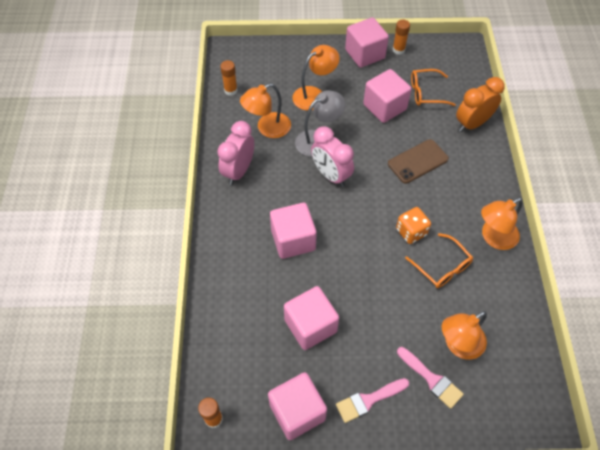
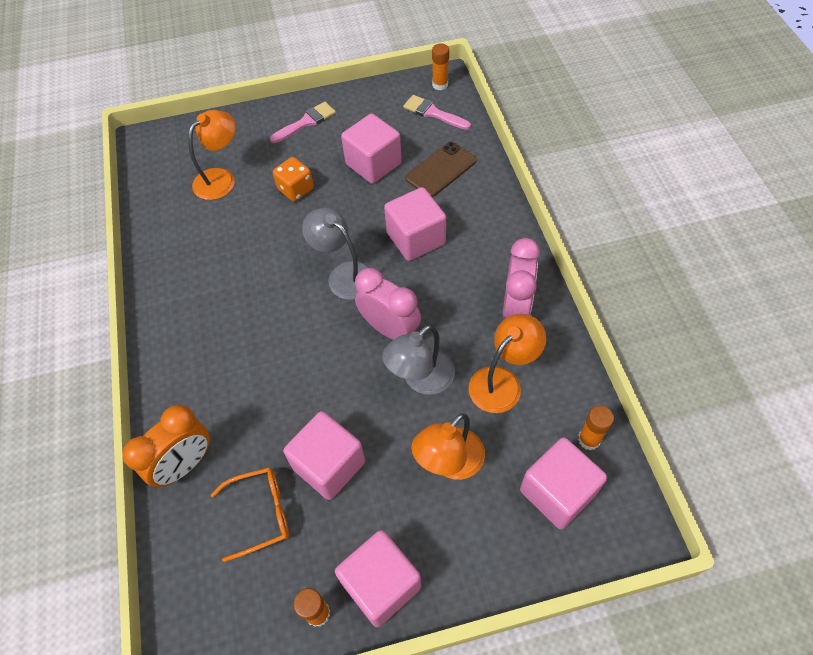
camera: 170 degrees right, 0 degrees up
pink cube [268,372,327,440] -> pink cube moved to [520,437,607,529]
brown phone [388,139,449,184] -> brown phone moved to [405,142,477,197]
orange dice [396,207,431,244] -> orange dice moved to [273,157,314,202]
pink brush [397,347,464,409] -> pink brush moved to [403,95,471,130]
orange glasses [405,233,473,288] -> none
orange lamp [481,197,523,250] -> none
none -> grey lamp [302,208,370,300]

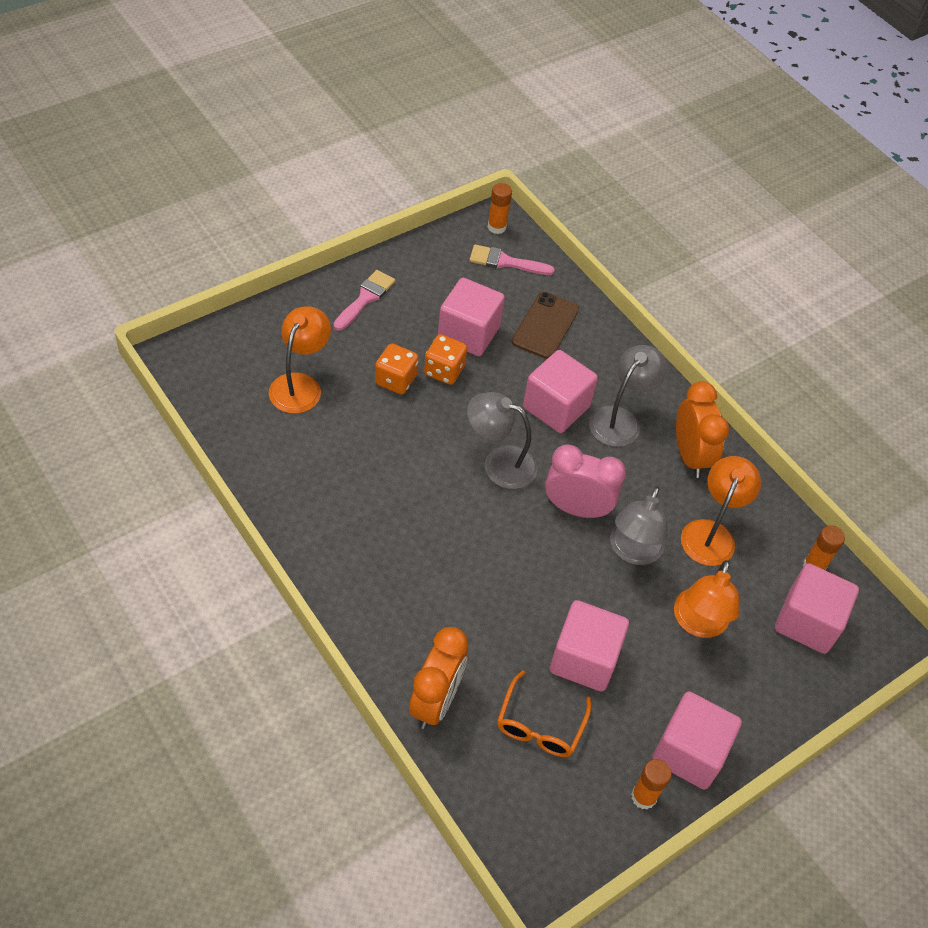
camera: 30 degrees left, 5 degrees down
orange glasses [211,467,289,562] -> orange glasses turned 150 degrees clockwise [497,670,591,757]
pink clock [503,238,540,318] -> orange clock [676,381,729,478]
none -> orange dice [424,334,467,385]
none -> grey lamp [589,345,667,447]

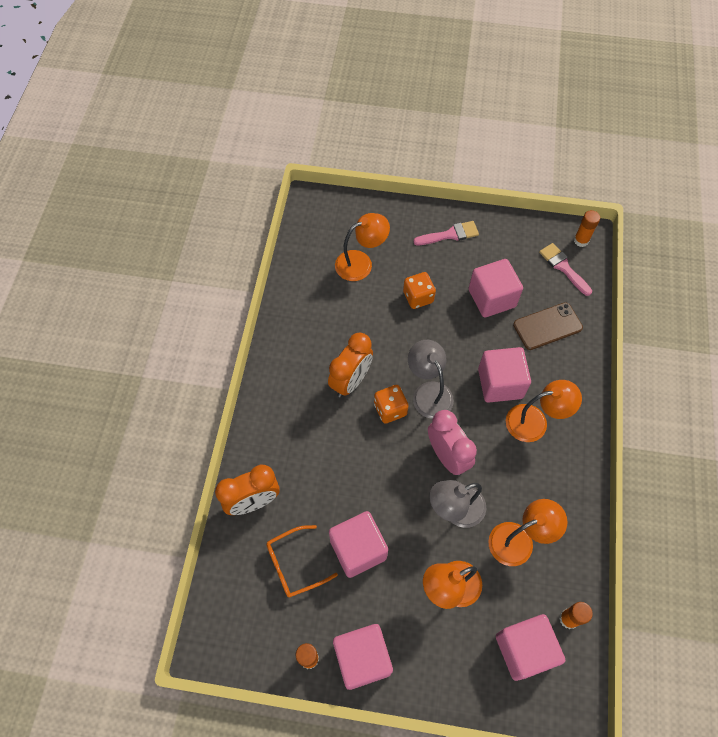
camera: 50 degrees right, 10 degrees up
orange dice [424,334,467,385] -> orange dice moved to [374,385,408,424]
grey lamp [589,345,667,447] -> orange lamp [506,380,582,442]
orange clock [676,381,729,478] -> orange clock moved to [328,333,373,397]

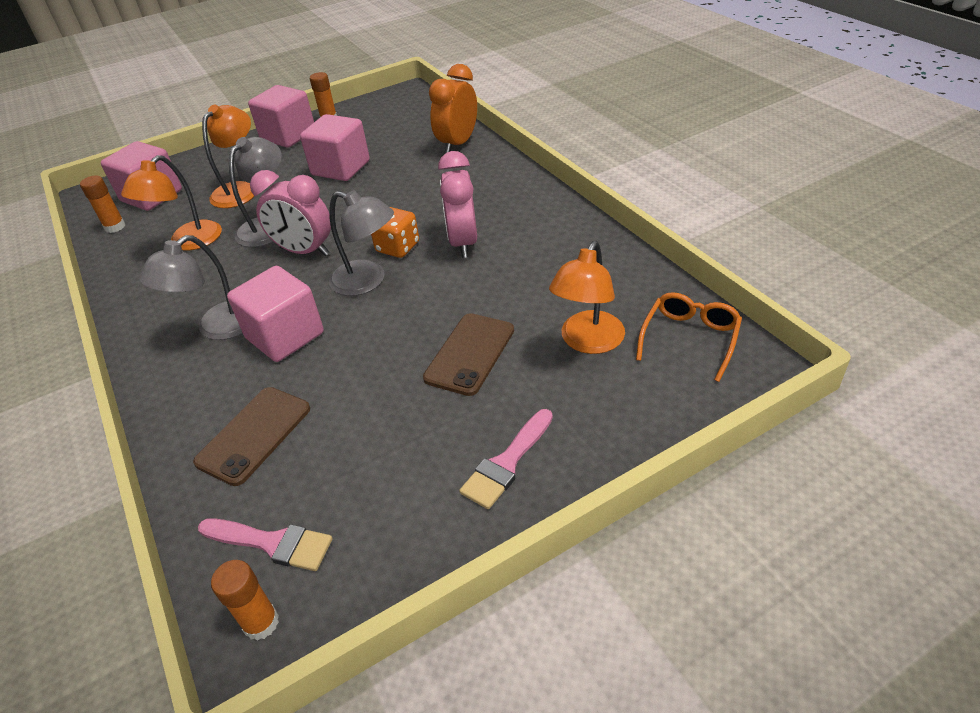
camera: 145 degrees right, 20 degrees down
orange glasses [266,525,338,597] -> orange glasses moved to [636,292,742,382]
orange clock [328,333,373,397] -> pink clock [438,151,477,258]
orange dice [403,272,436,309] -> brown phone [423,313,514,396]
pink cube [469,259,523,317] -> none
orange lamp [506,380,582,442] -> grey lamp [139,235,243,340]

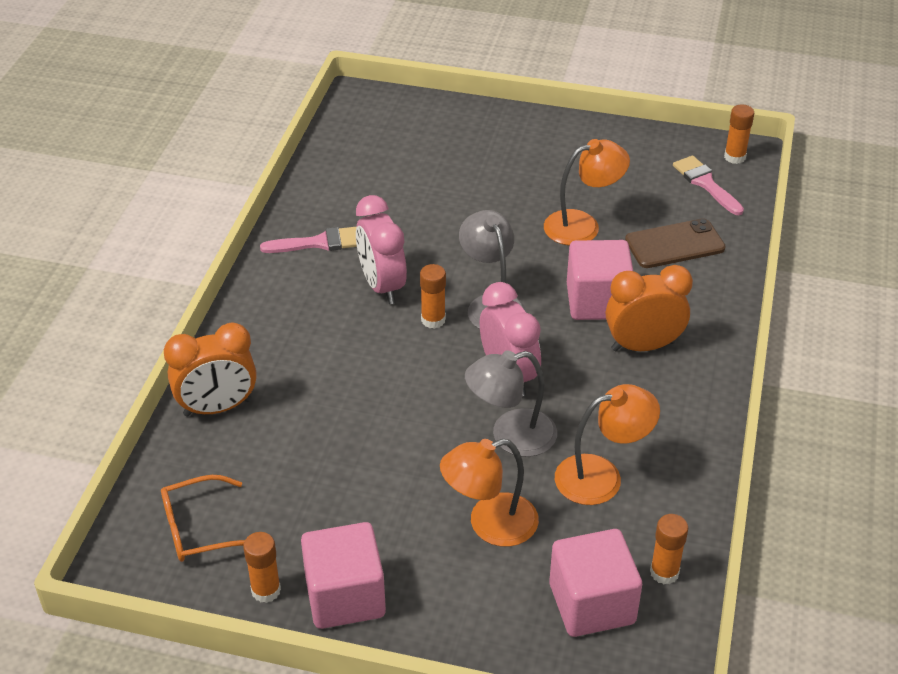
camera: 140 degrees left, 0 degrees up
grey lamp [139,235,243,340] -> orange clock [606,265,693,351]
pink cube [300,114,370,181] -> none
orange dice [371,207,419,258] -> orange glue stick [420,264,446,329]
brown phone [423,313,514,396] -> none
pink clock [438,151,477,258] -> pink clock turned 120 degrees clockwise [356,195,407,304]
pink brush [459,409,553,509] -> pink brush moved to [260,227,357,253]
orange lamp [549,241,625,354] -> orange lamp moved to [544,139,630,245]
orange glasses [636,292,742,382] -> orange glasses moved to [161,475,245,562]

